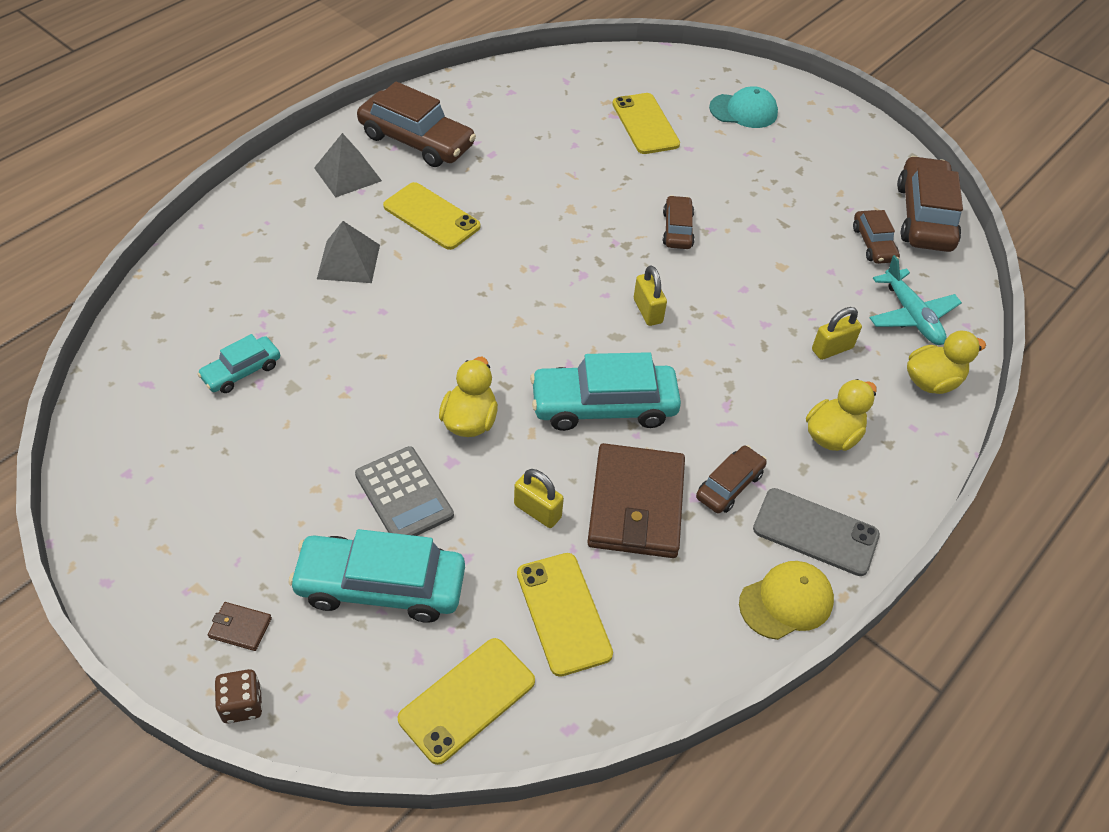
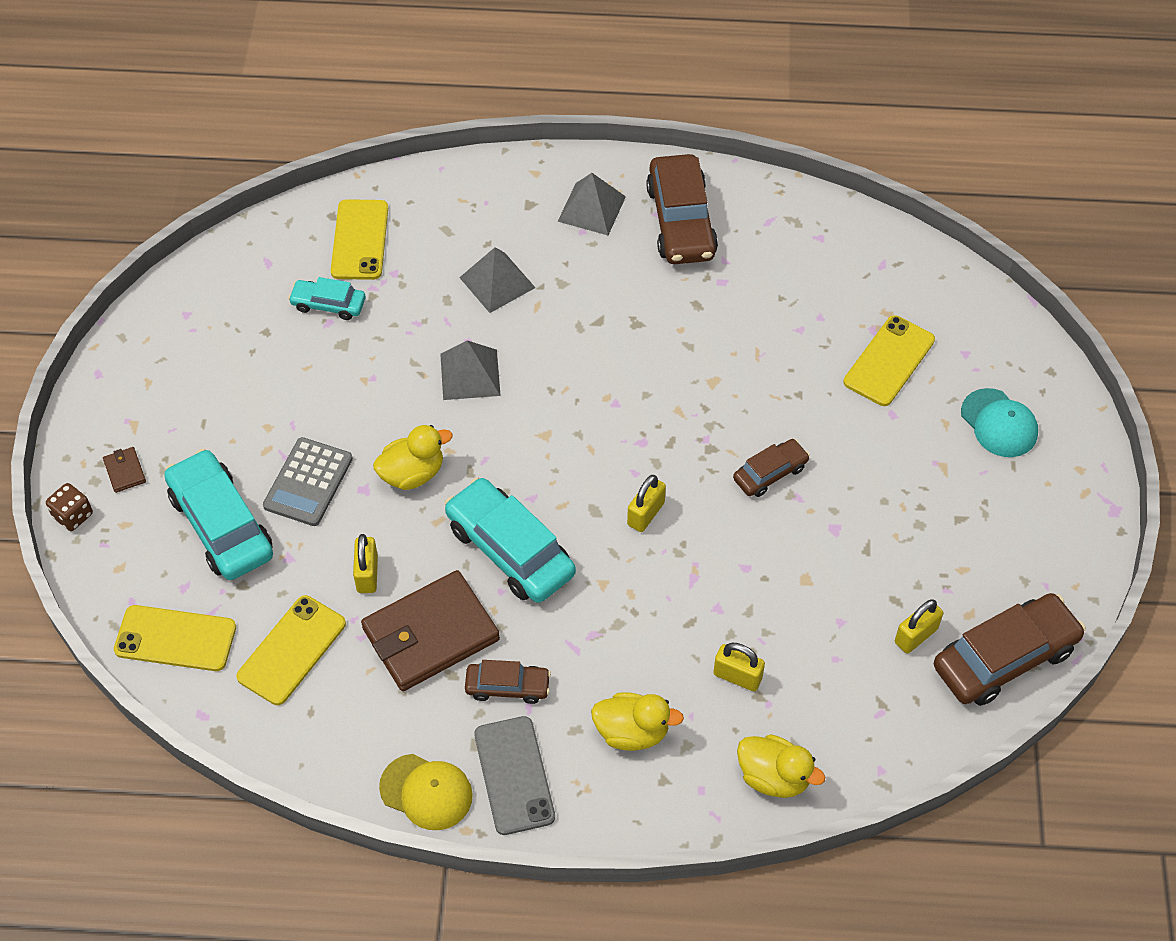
camera: 55 degrees right, 5 degrees up
yellow phone [383,182,480,250] -> yellow phone moved to [331,199,388,280]
brown car [853,210,900,264] -> yellow padlock [895,599,943,654]
turquoise plane [870,255,962,345] -> none
none -> grey pyramid [440,340,501,400]

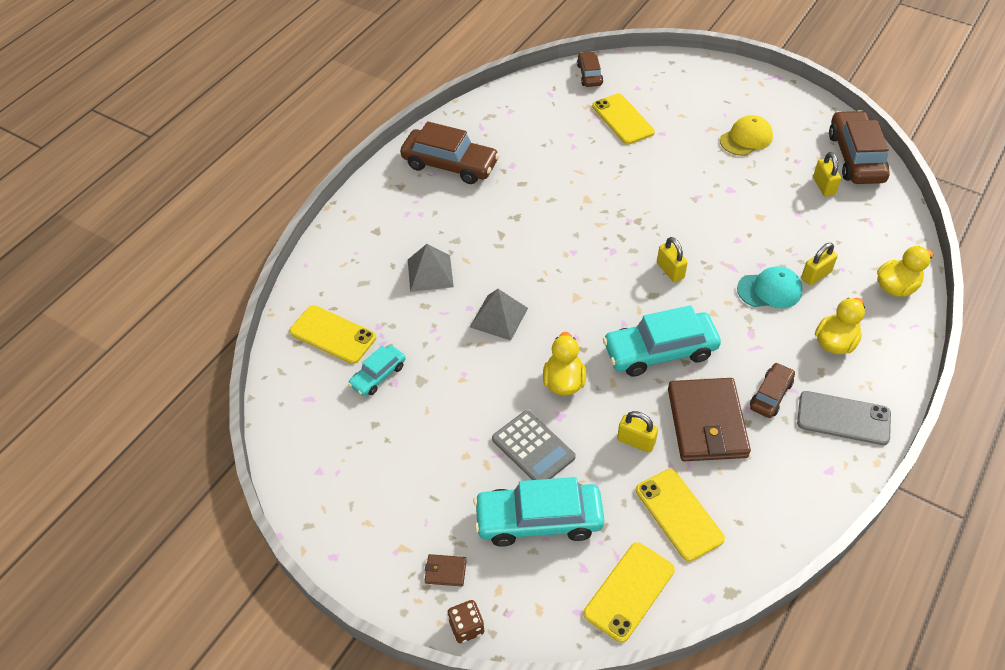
camera: 60 degrees left, 5 degrees down
yellow cap [379,754,473,830] -> yellow cap moved to [720,115,773,156]
grey pyramid [558,173,626,235] -> none
brown car [733,439,810,497] -> brown car moved to [577,52,603,87]
turquoise cap [961,388,1038,457] -> turquoise cap moved to [737,266,803,308]

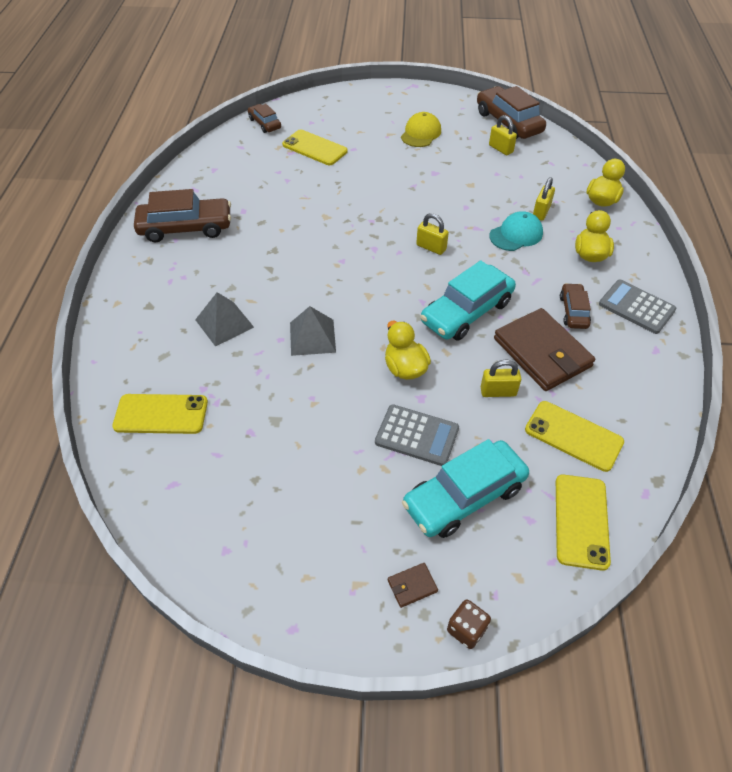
camera: 30 degrees left, 0 degrees up
turquoise car [348,345,406,396] -> none
grey phone [797,391,891,445] -> grey calculator [599,280,677,334]

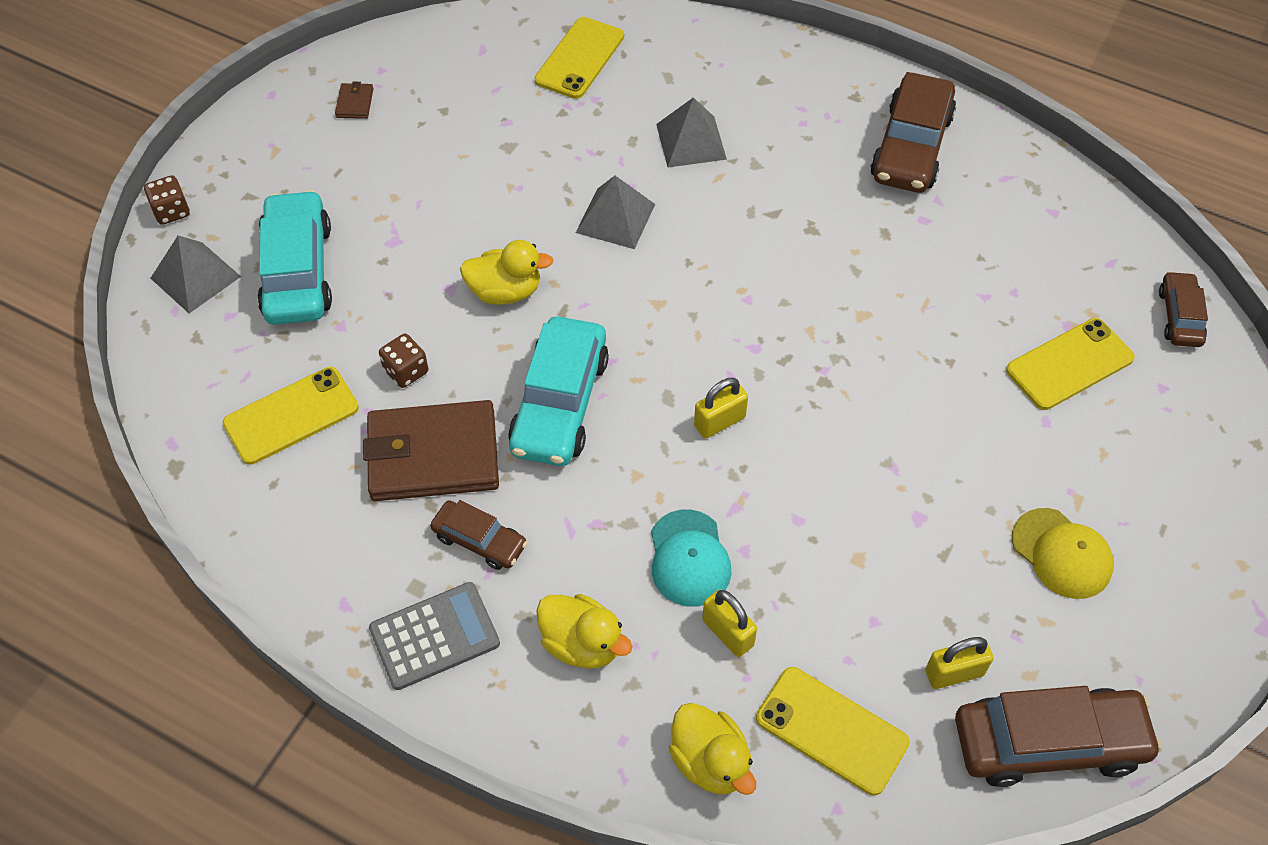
camera: 115 degrees right, 5 degrees up
brown car [248,104,281,133] -> brown car turned 75 degrees counterclockwise [1159,271,1208,347]
grey calculator [375,404,459,466] -> none
brown wallet [388,563,438,608] -> brown wallet moved to [335,82,373,119]
turquoise car [420,260,516,341] -> turquoise car turned 150 degrees counterclockwise [508,317,609,466]
yellow padlock [481,360,521,397] -> brown dice [379,334,428,388]
yellow phone [556,474,611,571] -> yellow phone moved to [756,667,910,795]
none -> grey pyramid [150,235,241,313]

